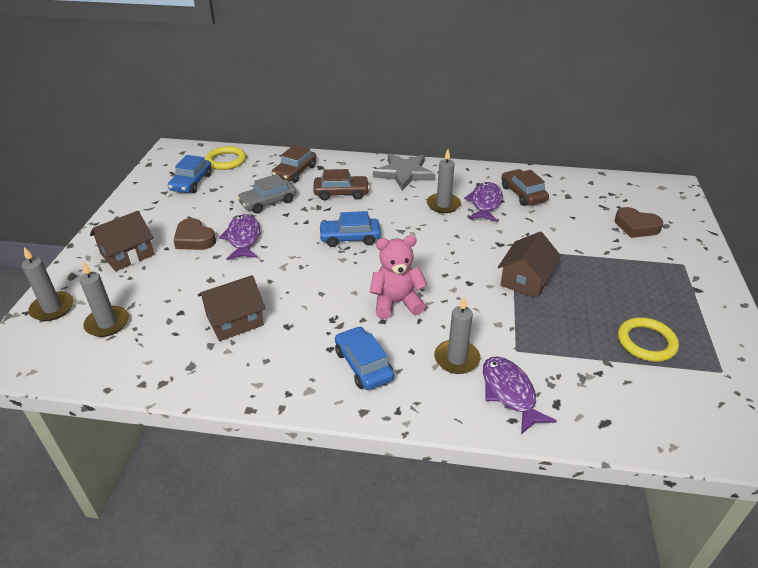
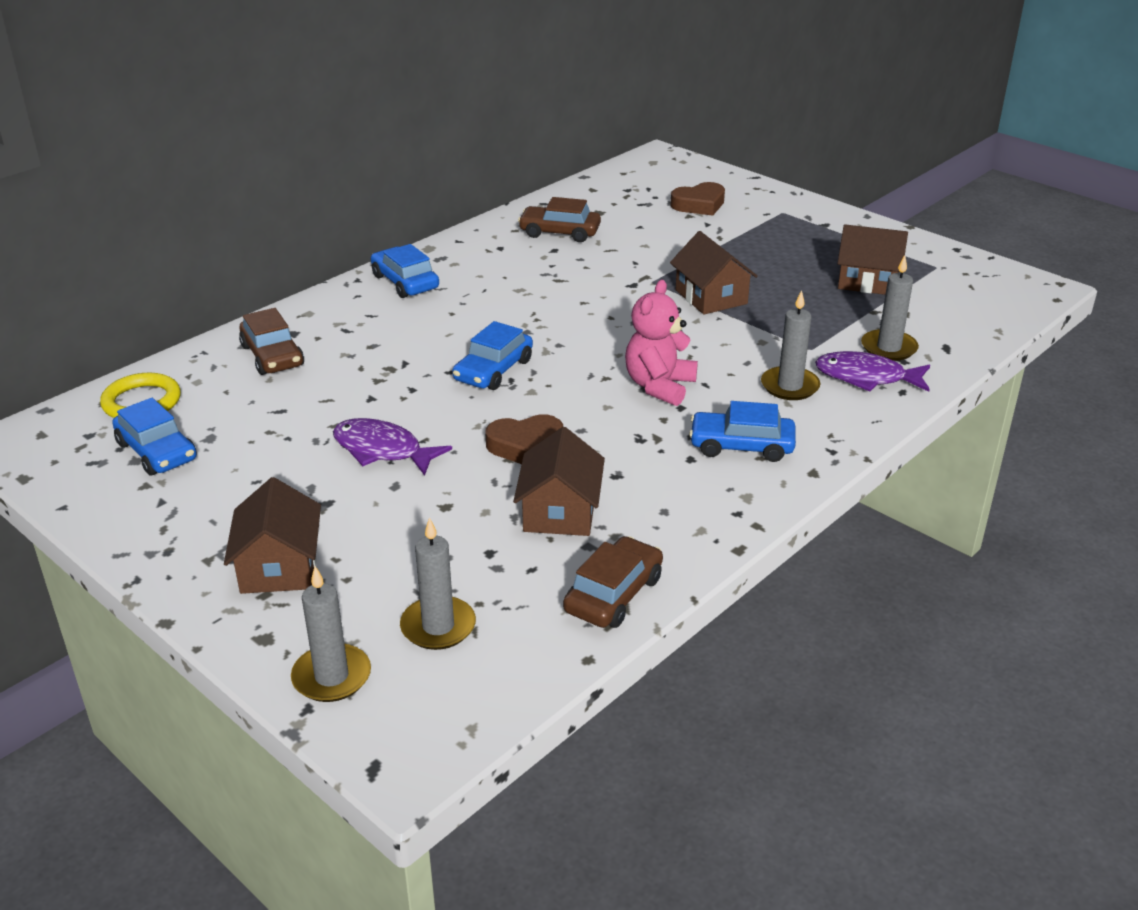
camera: 55 degrees left, 5 degrees down
brown heart [173,218,216,250] -> brown heart moved to [485,414,563,464]
grey car [237,174,297,213] -> none
brown car [313,169,370,200] -> brown car moved to [563,536,663,628]
grey star [373,153,435,191] -> blue car [371,244,439,298]
grey candle [427,149,461,213] -> grey candle moved to [861,255,919,361]
purple fish [464,182,503,222] -> none
yellow ring [618,317,679,362] -> brown house [837,224,908,295]

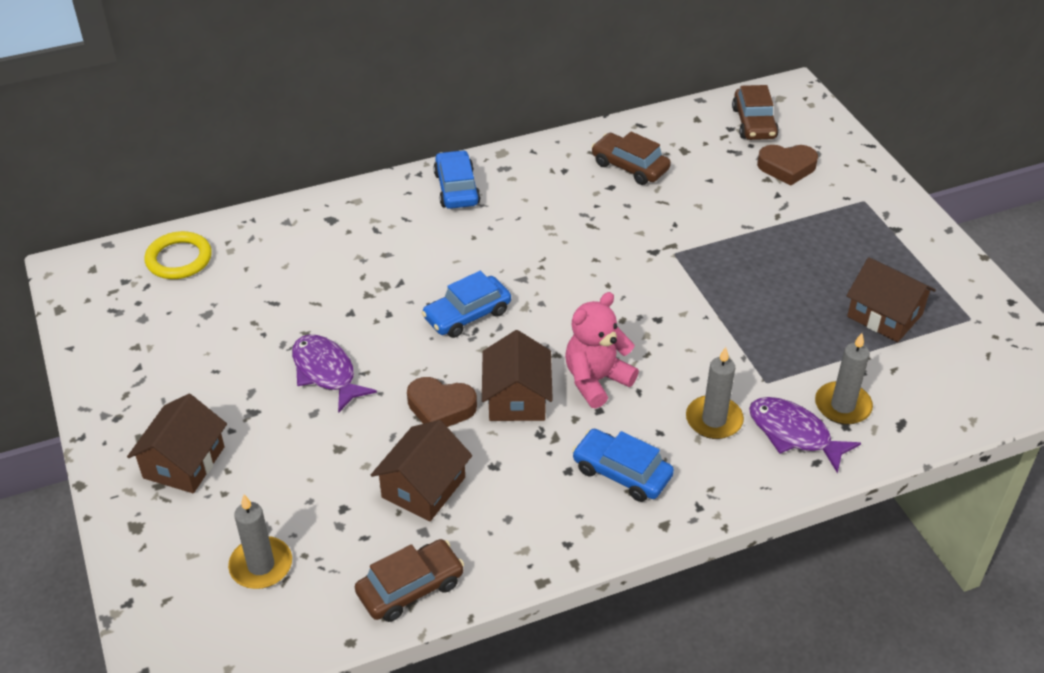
camera: 25 degrees right, 10 degrees up
blue car [112,398,197,475] -> none
brown car [239,308,304,375] -> brown car moved to [732,85,779,140]
grey candle [291,566,371,702] -> none
brown house [670,231,758,314] -> brown house moved to [482,330,553,421]

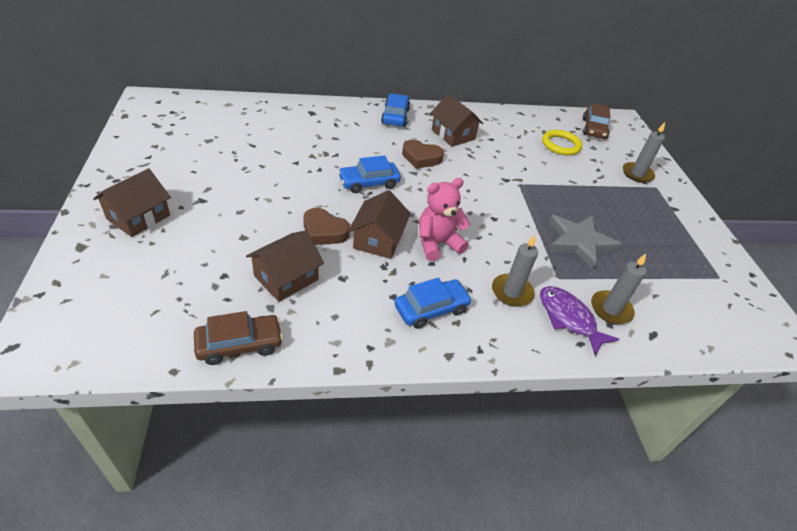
camera: 10 degrees right, 0 degrees up
yellow ring [145,231,212,279] -> yellow ring moved to [542,130,582,155]
grey candle [228,495,292,589] -> grey candle moved to [623,122,665,183]
purple fish [292,335,377,413] -> none
blue car [572,429,674,502] -> blue car turned 105 degrees clockwise [394,278,472,329]
brown car [591,132,671,185] -> none
brown heart [757,145,818,185] -> brown heart moved to [402,140,444,169]
brown house [846,257,936,342] -> brown house moved to [430,94,483,147]
none -> grey star [549,215,622,270]

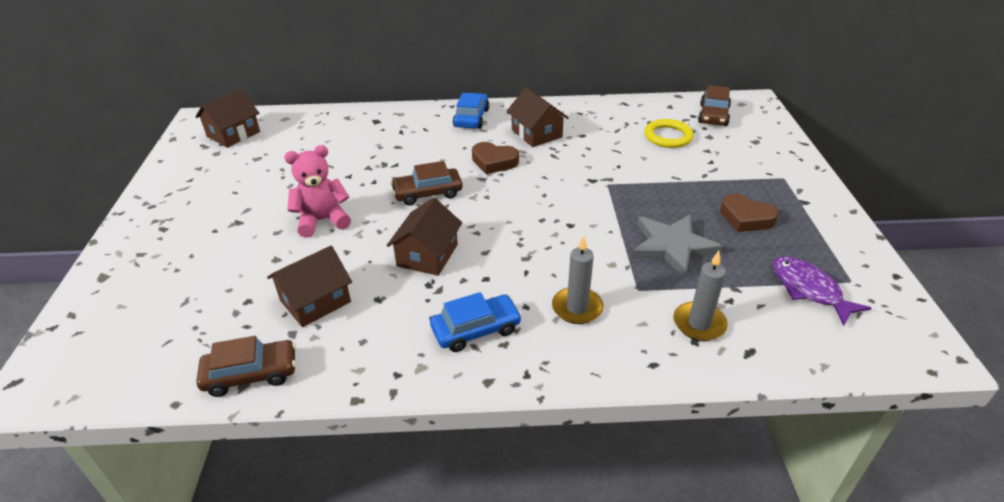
camera: 10 degrees right, 5 degrees down
brown house [93,168,171,237] -> brown house moved to [196,89,260,148]
brown heart [303,208,350,245] -> brown heart moved to [720,193,779,232]
blue car [338,155,401,193] -> brown car [391,161,463,205]
pink teddy bear [419,178,470,261] -> pink teddy bear moved to [284,145,351,238]
purple fish [540,286,619,356] -> purple fish moved to [773,256,871,326]
grey candle [623,122,665,183] -> none

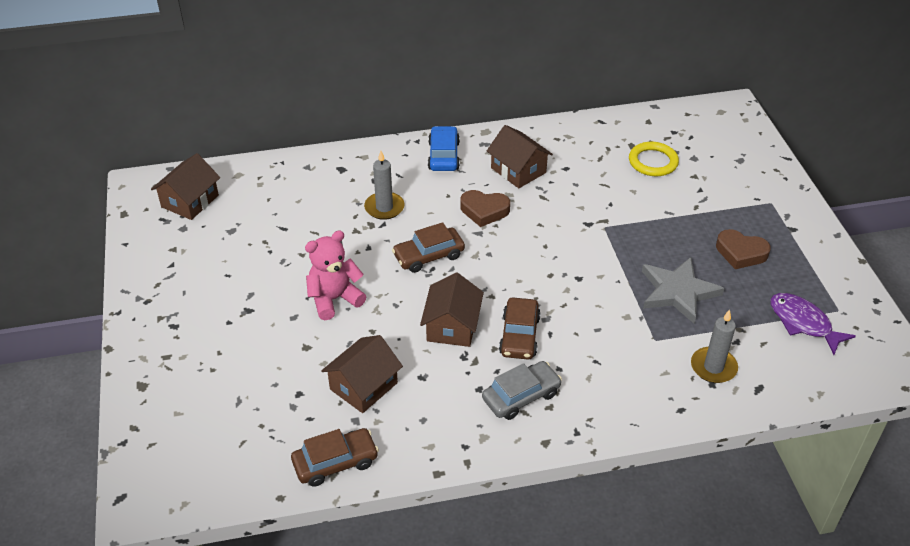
camera: 10 degrees left, 5 degrees up
blue car [430,292,522,352] -> grey car [482,361,562,420]
grey candle [552,235,603,324] -> grey candle moved to [364,151,404,220]
brown car [698,85,731,126] -> brown car moved to [499,297,541,359]

